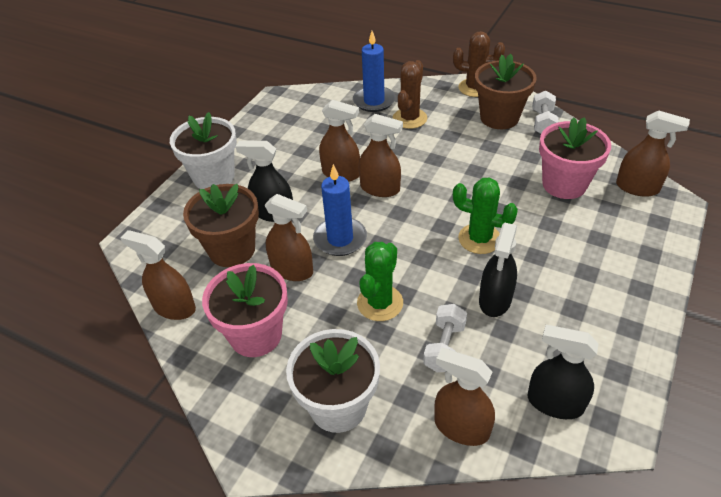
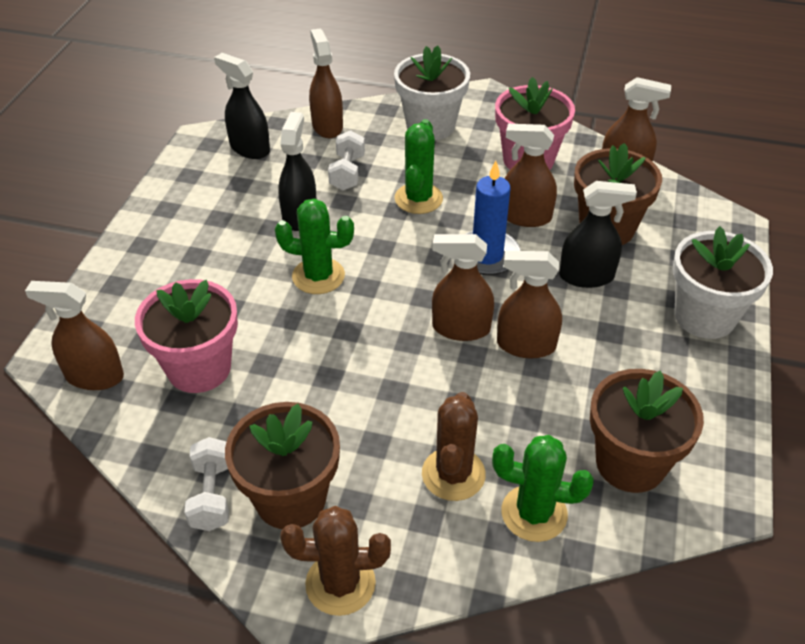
camera: 165 degrees right, 0 degrees up
blue candle [353,31,395,112] -> green cactus [492,435,594,542]
brown spray bottle [434,348,495,446] -> brown spray bottle turned 120 degrees counterclockwise [309,28,343,138]
black spray bottle [528,325,599,419] -> black spray bottle turned 150 degrees counterclockwise [214,53,270,159]
none -> brown flower pot [590,369,704,493]

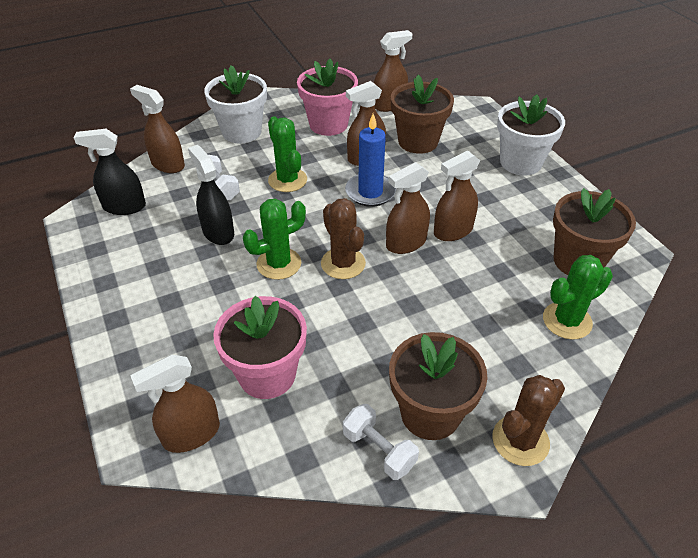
camera: 40 degrees left, 0 degrees up
brown cactus [422,392,486,501] -> brown cactus moved to [321,198,366,279]
black spray bottle [559,181,637,288] -> none

